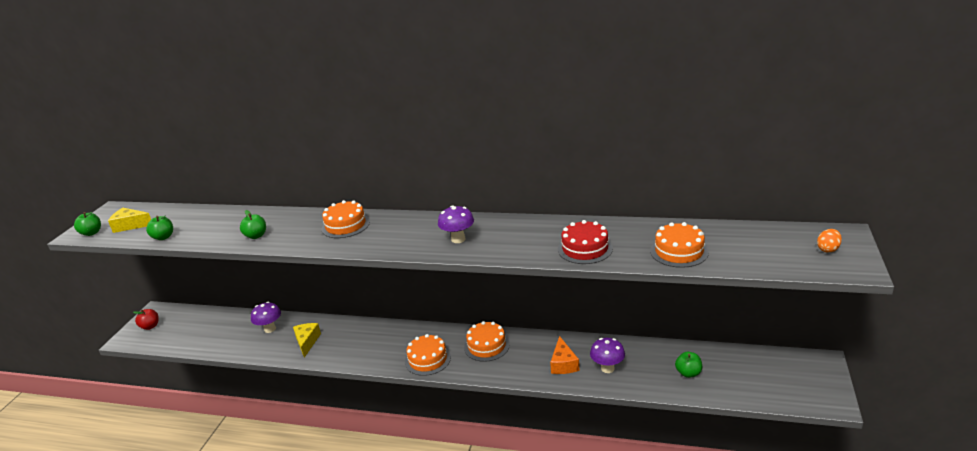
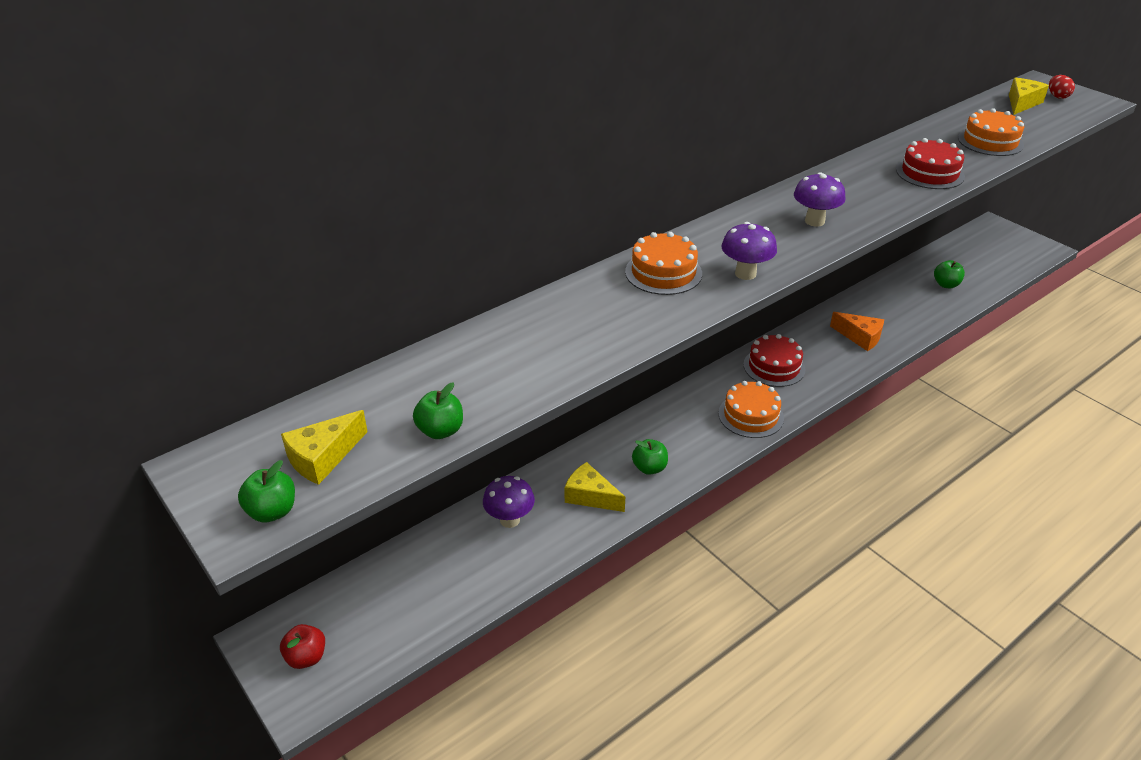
camera: 55 degrees left, 10 degrees up
green apple [240,210,266,239] -> green apple moved to [632,439,668,475]
orange cake [464,321,510,362] -> red cake [743,334,805,387]
purple mushroom [590,338,625,373] -> purple mushroom moved to [721,222,777,280]
orange egg [817,229,842,253] -> red egg [1049,75,1075,99]
none -> yellow cheese [1009,78,1049,115]

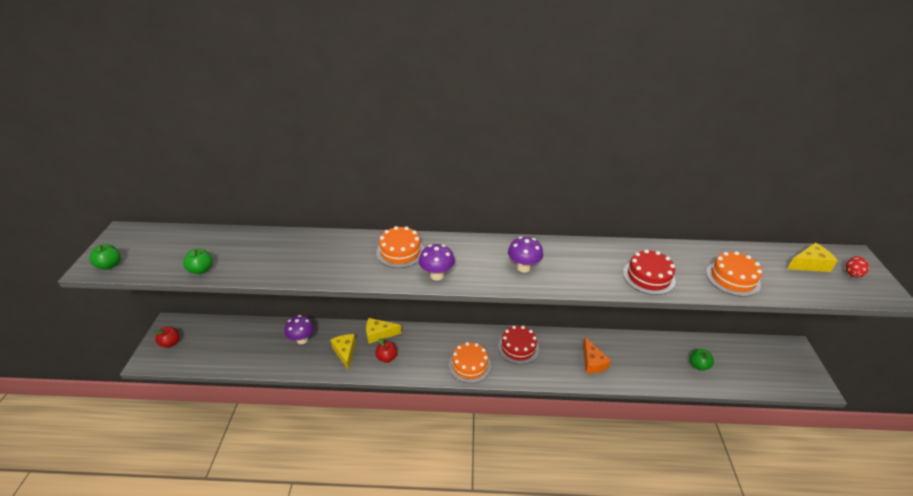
camera: 40 degrees right, 0 degrees up
yellow cheese [281,410,368,485] -> yellow cheese moved to [366,318,401,344]
green apple [632,439,668,475] -> red apple [375,338,398,363]

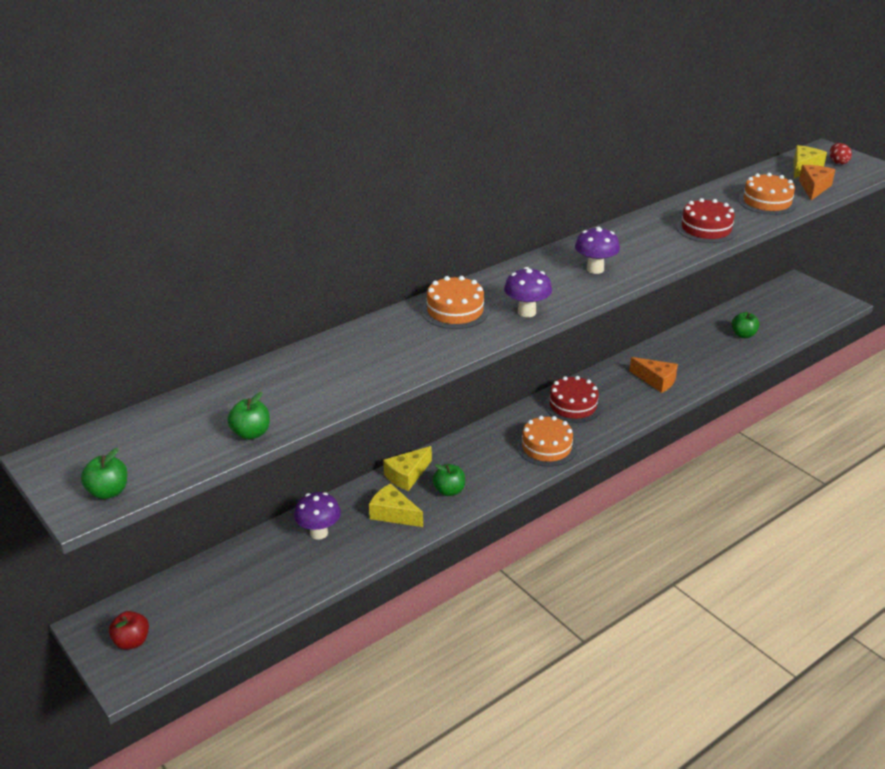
camera: 40 degrees left, 5 degrees down
red apple [375,338,398,363] -> green apple [433,464,465,496]
none -> orange cheese [799,165,835,200]

